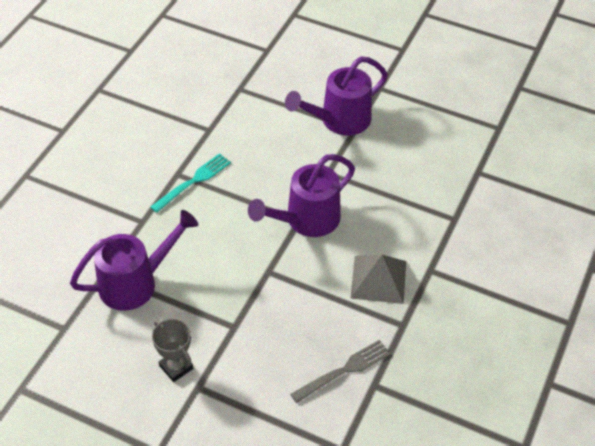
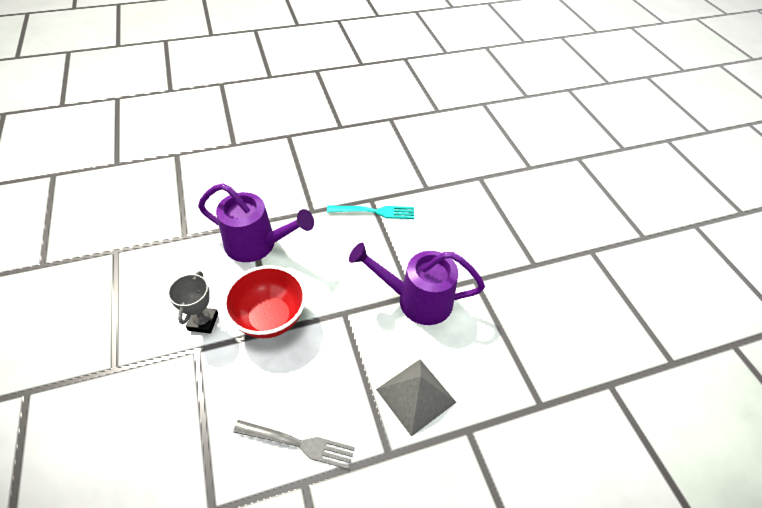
camera: 45 degrees right, 0 degrees up
purple watering can [285,56,388,135] -> none
none -> red bowl [223,265,306,338]

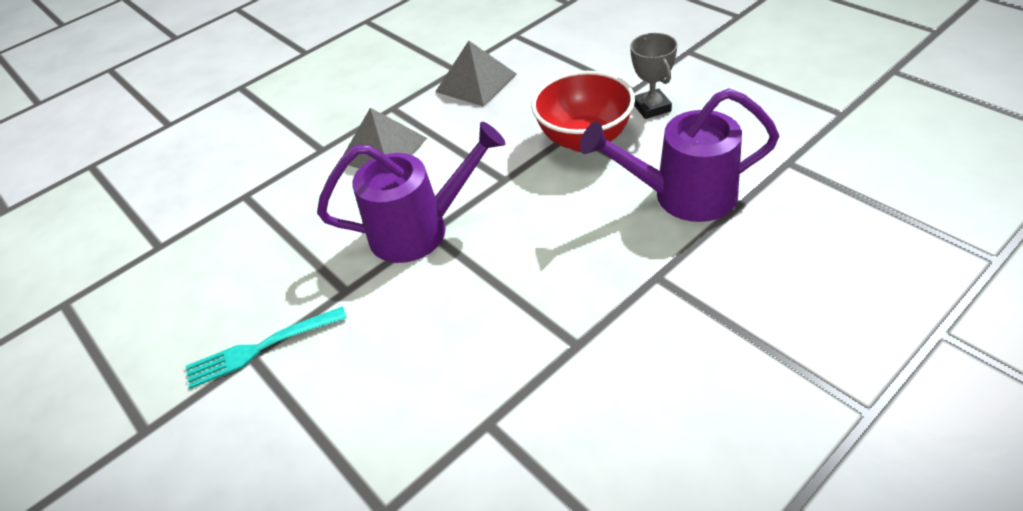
camera: 165 degrees right, 5 degrees down
grey fork [233,420,355,470] -> grey pyramid [435,41,517,107]
turquoise fork [327,206,414,219] -> turquoise fork moved to [186,306,347,389]

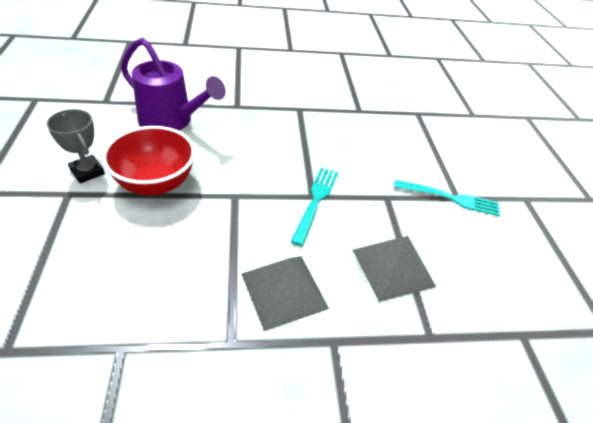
camera: 155 degrees left, 0 degrees up
purple watering can [317,122,506,263] -> turquoise fork [291,167,338,246]
grey pyramid [435,41,517,107] -> grey pyramid moved to [353,236,436,302]
grey trophy [630,33,678,119] -> grey trophy turned 60 degrees counterclockwise [47,109,105,183]

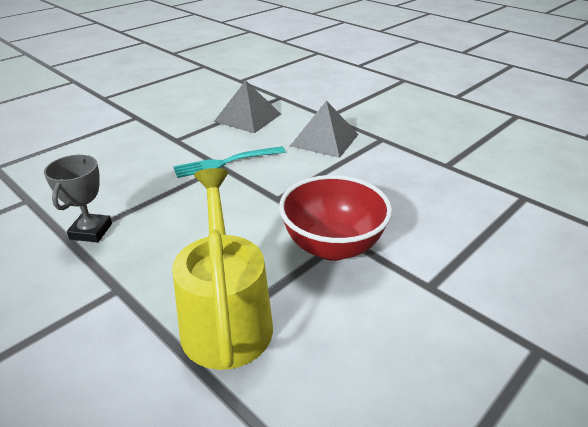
camera: 125 degrees left, 10 degrees down
grey trophy [47,109,105,183] -> grey trophy moved to [44,155,112,243]
purple watering can [121,38,226,131] -> yellow watering can [172,168,273,370]
turquoise fork [394,180,500,216] -> none

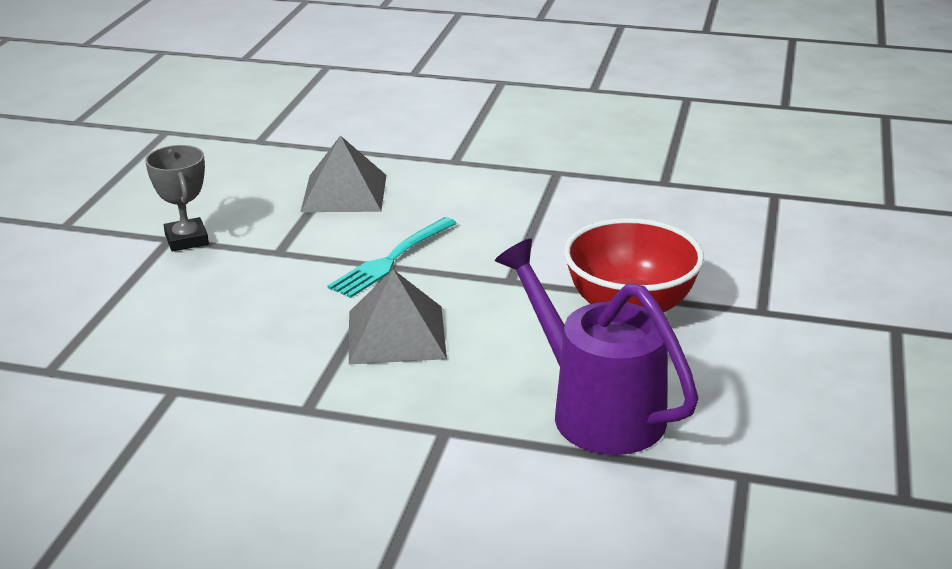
camera: 30 degrees left, 5 degrees down
grey trophy [44,155,112,243] -> grey trophy moved to [145,145,209,252]
yellow watering can [172,168,273,370] -> purple watering can [495,238,698,455]
grey pyramid [290,101,359,158] -> grey pyramid moved to [349,269,447,365]

